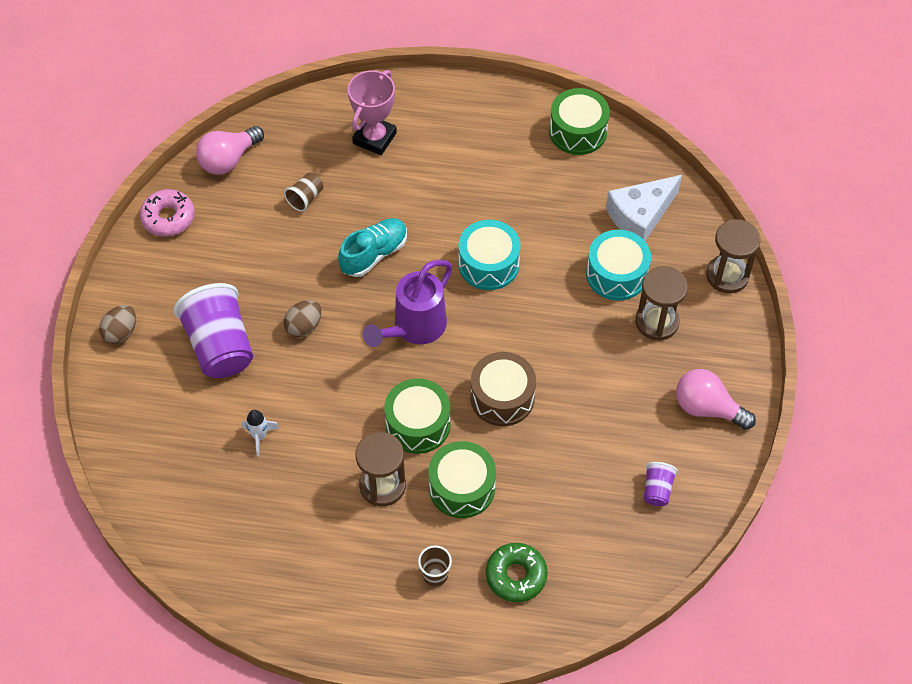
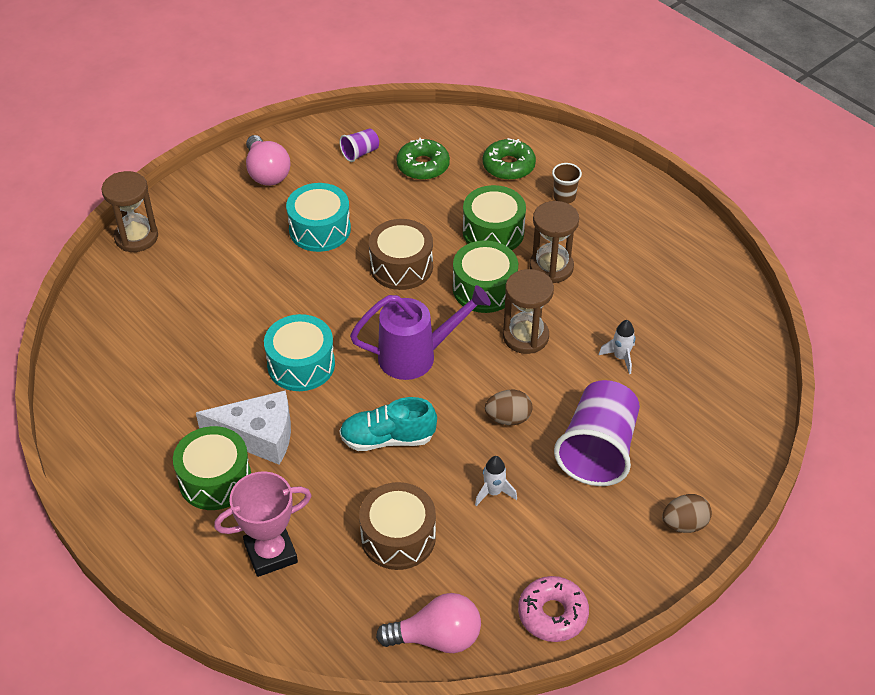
camera: 140 degrees left, 10 degrees down
brown cup [284,173,323,212] -> brown drum [359,482,436,570]
green drum [549,88,610,155] -> green drum moved to [173,426,251,510]
turquoise drum [586,230,651,301] -> turquoise drum moved to [286,183,351,252]
white cheese [606,175,682,241] -> white cheese moved to [196,390,291,465]
brown hourglass [635,266,688,341] -> brown hourglass moved to [503,269,554,354]
none -> green donut [397,138,450,180]
none -> white rocket [475,456,517,506]

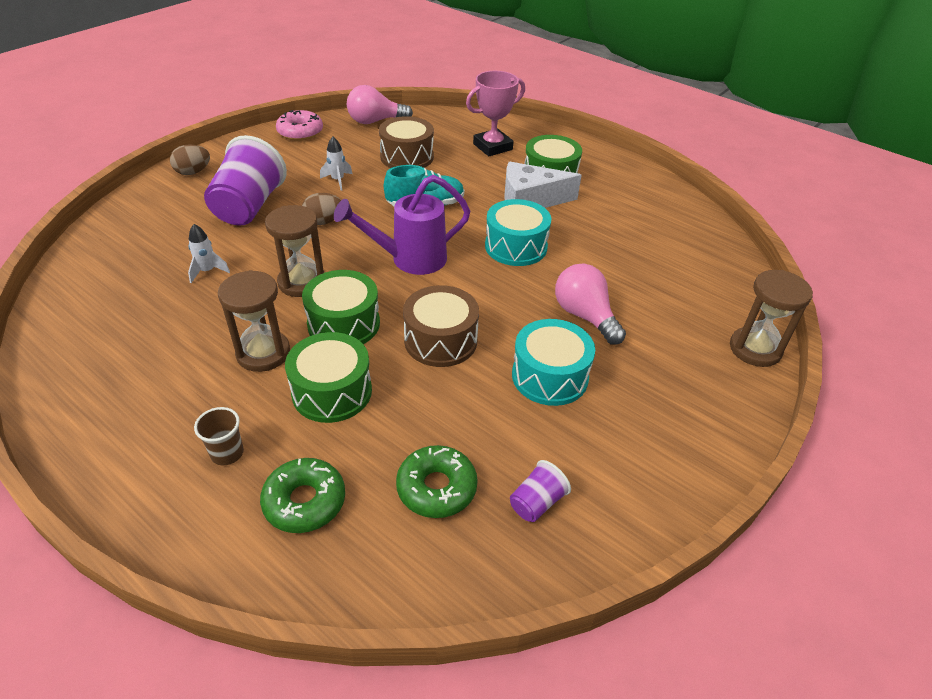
camera: 170 degrees right, 5 degrees down
pink light bulb [246,135,290,186] -> pink light bulb moved to [555,264,626,345]

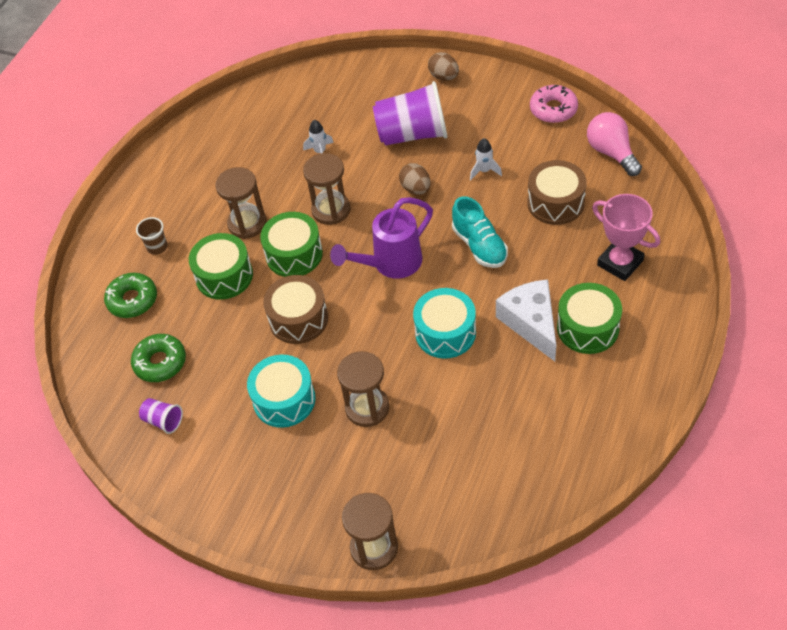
camera: 80 degrees right, 10 degrees up
purple watering can [334,175,470,275] -> purple watering can turned 90 degrees counterclockwise [330,197,433,279]
pink light bulb [555,264,626,345] -> brown hourglass [337,351,389,427]

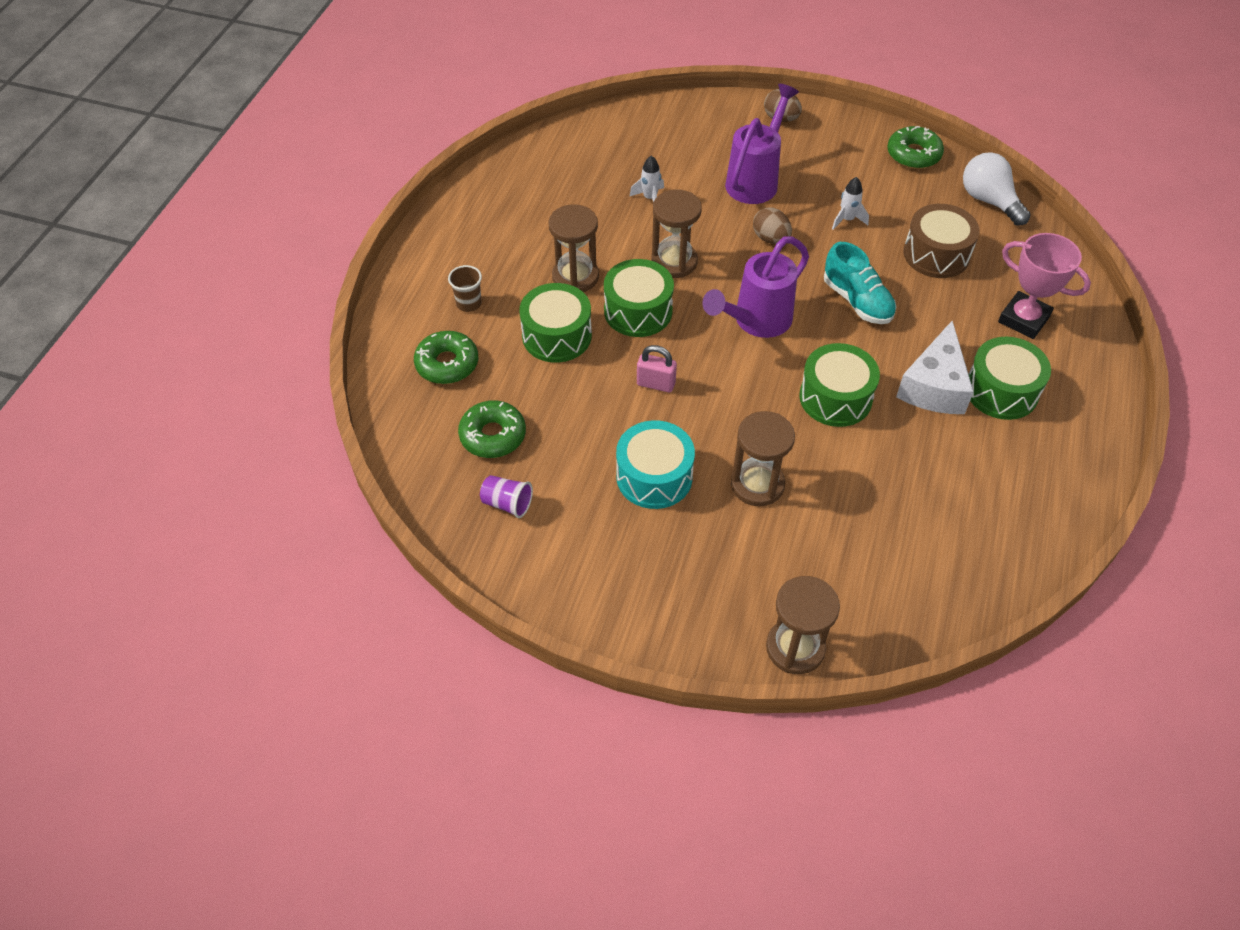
camera: 10 degrees left, 0 degrees up
brown drum [263,275,328,344] -> pink padlock [637,345,677,392]
purple cup [373,81,447,146] -> purple watering can [725,84,799,204]
turquoise drum [413,288,476,358] -> green drum [799,343,880,427]
white cheese [496,279,556,361] -> white cheese turned 135 degrees counterclockwise [896,321,974,414]
pink donut [530,85,578,123] -> green donut [887,126,944,169]
pink light bulb [587,112,642,176] -> white light bulb [963,152,1031,226]

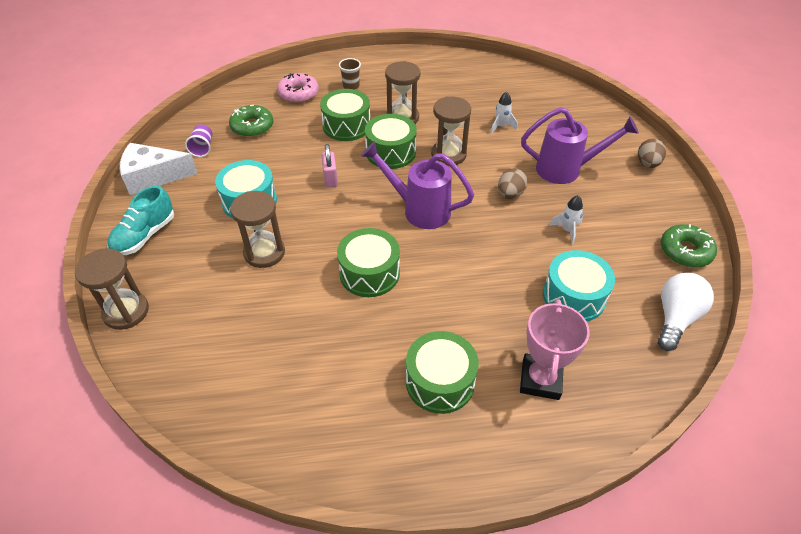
camera: 65 degrees right, 5 degrees down
green donut [414,331,479,384] -> pink donut [277,73,319,103]
turquoise shoe [824,242,896,324] -> turquoise shoe moved to [107,186,174,255]
white cheese [896,321,974,414] -> white cheese moved to [120,143,198,195]
brown drum [903,204,979,278] -> turquoise drum [543,250,615,321]

